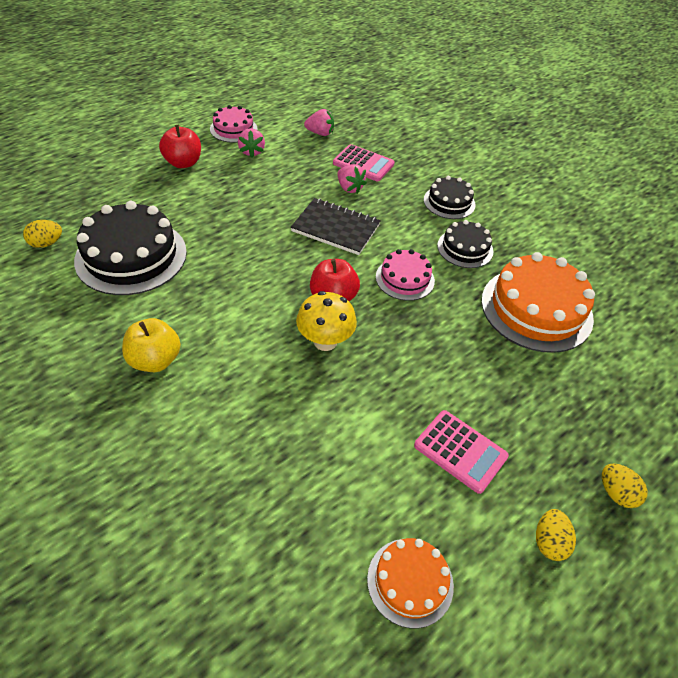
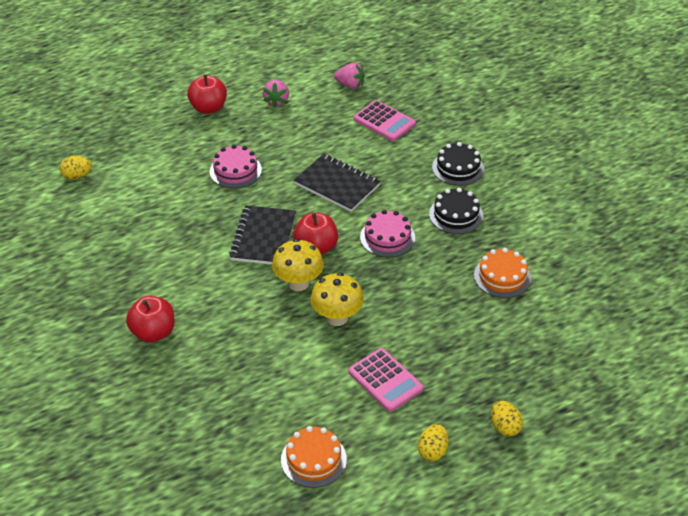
camera: 15 degrees right, 5 degrees down
black cake [74,201,187,295] -> none
yellow apple [122,318,181,372] -> none
pink cake [210,105,258,143] -> pink cake moved to [210,144,262,188]
pink strawberry [338,164,367,194] -> none
orange cake [481,252,595,353] -> orange cake [474,248,531,298], size x0.55
none -> red apple [126,296,175,342]
none -> black notebook [229,205,296,265]
none -> yellow mushroom [310,272,364,326]

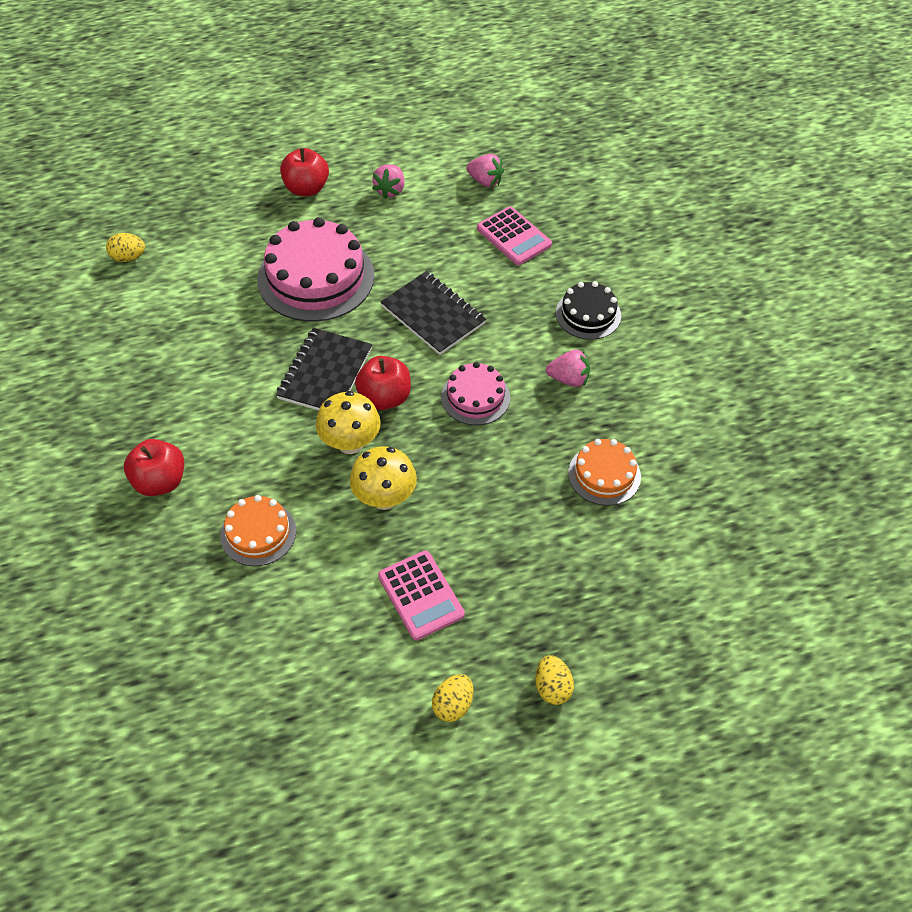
camera: 10 degrees right, 10 degrees up
pink cake [210,144,262,188] -> pink cake [257,217,374,322], size x1.82
orange cake [281,426,347,488] -> orange cake moved to [220,495,296,566]
black cake [429,188,483,234] -> pink strawberry [546,350,590,387]

